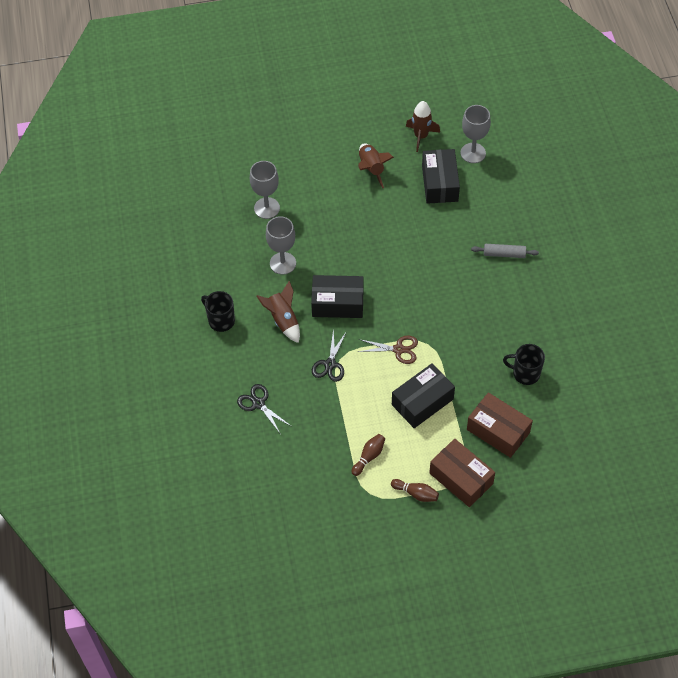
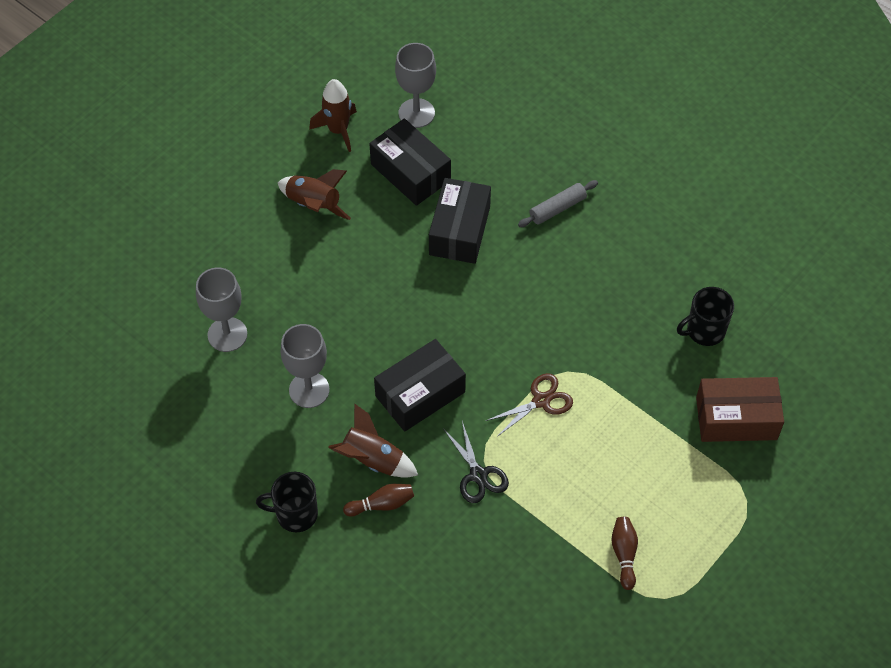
camera: 40 degrees left, 0 degrees up
black scissors [237,384,291,433] -> none
brown bowling pin [391,479,439,502] -> brown bowling pin moved to [343,484,414,517]
black box [392,363,455,428] -> black box moved to [429,178,491,264]
brown box [429,438,495,507] -> none

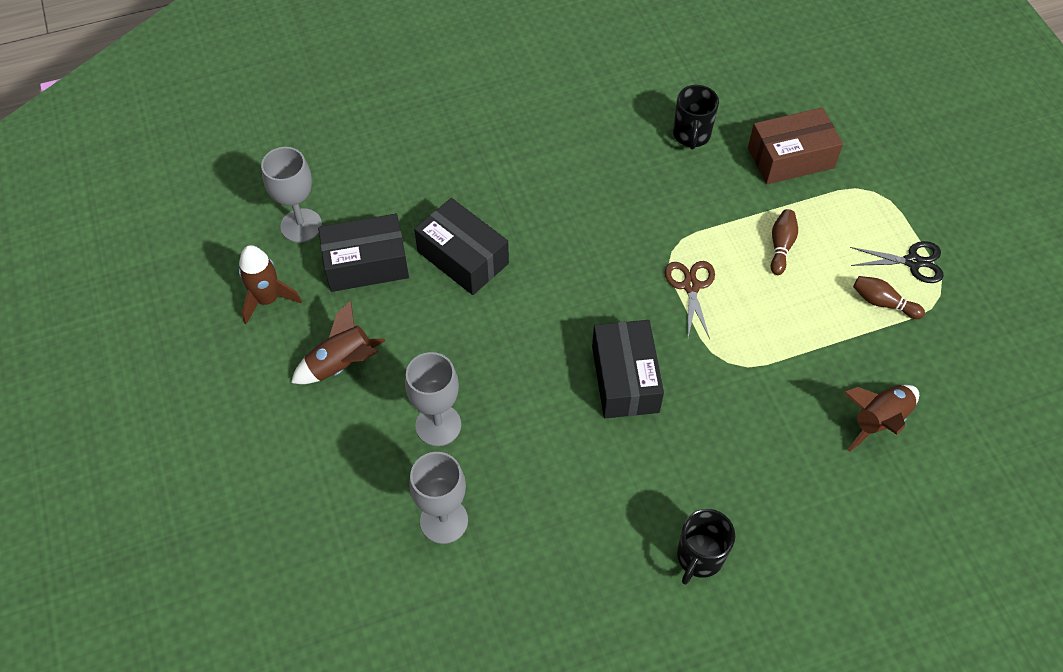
camera: 60 degrees left, 0 degrees up
grey goblet [281,324,330,408] -> grey goblet moved to [405,352,461,446]
brown rocket [328,403,418,478] -> brown rocket moved to [843,385,919,452]
brown bowling pin [343,484,414,517] -> brown bowling pin moved to [771,209,798,275]
black scissors [444,421,509,503] -> black scissors moved to [850,241,944,283]
grey rolling pin [518,180,598,227] -> none
brown box [696,377,784,442] -> brown box turned 45 degrees clockwise [748,107,843,184]

